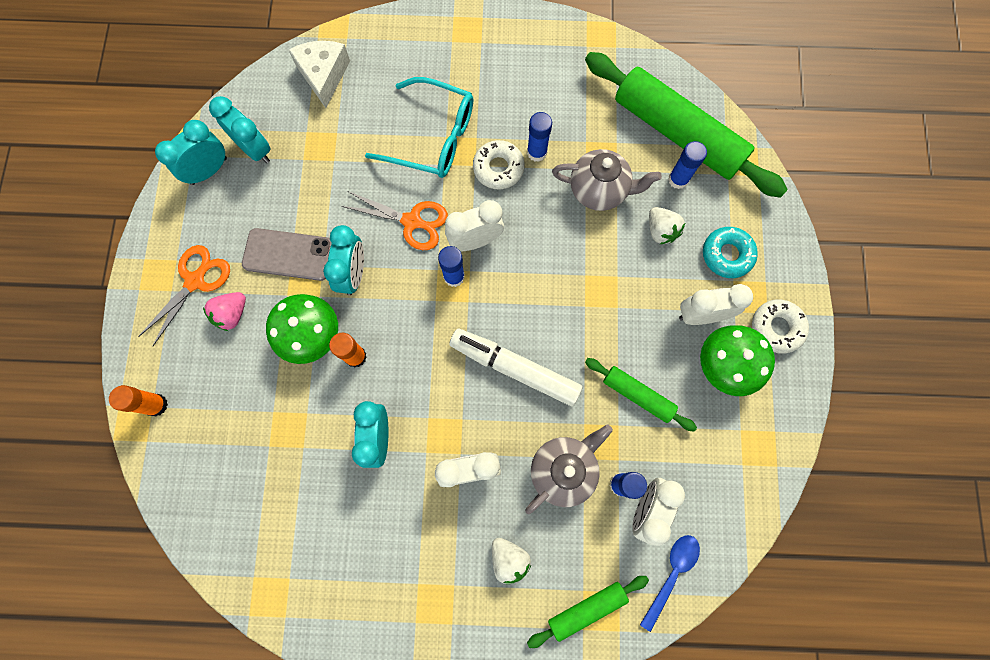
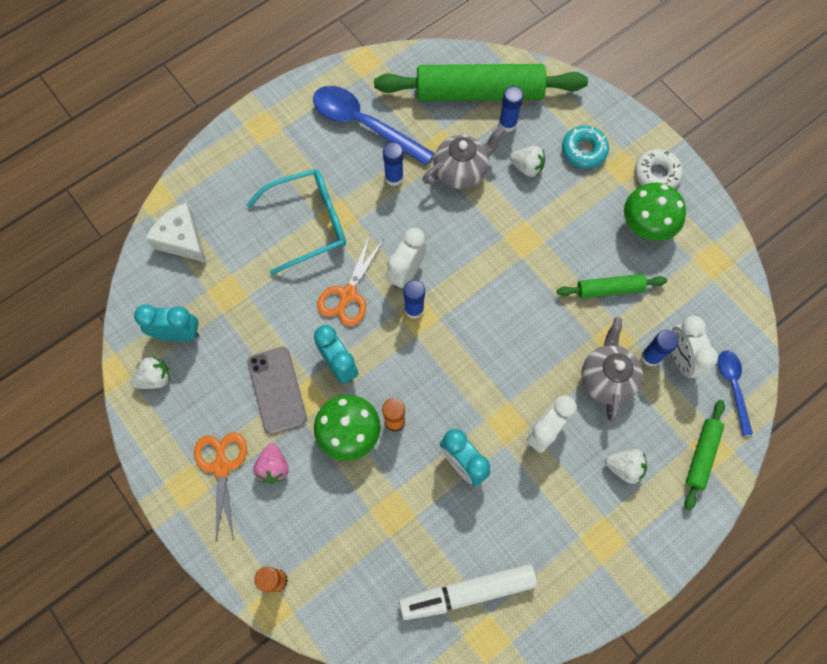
camera: 40 degrees left, 5 degrees down
turquoise clock [155,120,227,185] -> white strawberry [131,356,170,389]
grey phone [242,228,332,281] -> grey phone turned 75 degrees counterclockwise [247,347,307,434]
orange scissors [341,191,448,250] -> orange scissors turned 135 degrees clockwise [317,235,383,326]
white marker [450,328,582,406] -> white marker moved to [399,564,537,620]
white donut [473,140,525,189] -> none
white clock [679,284,753,325] -> none
none -> blue spoon [313,86,435,166]

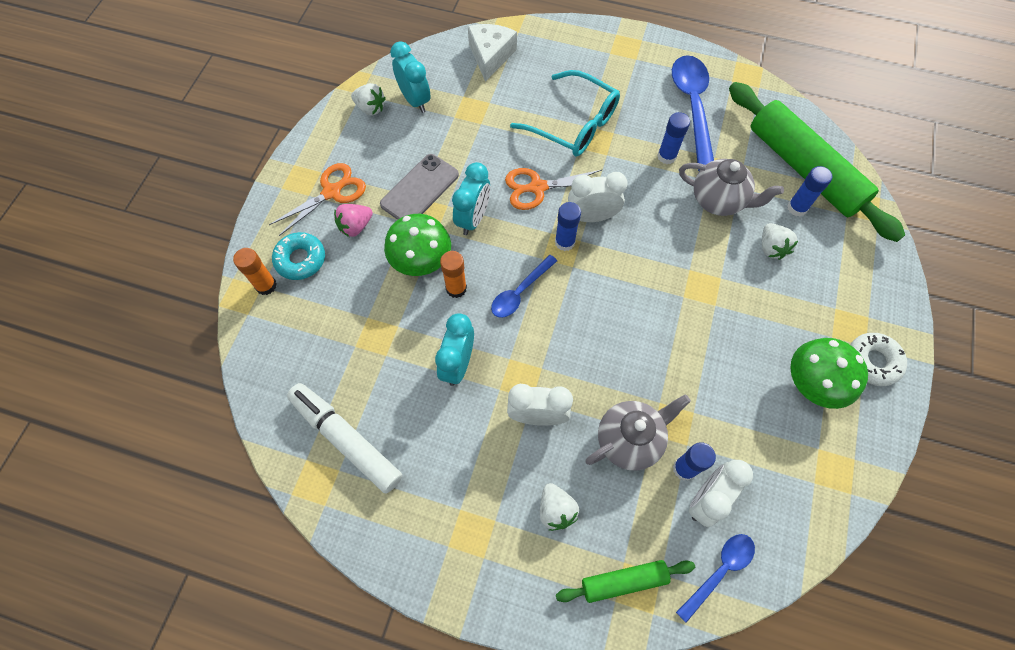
camera: 55 degrees right, 5 degrees down
green rolling pin [557,274,667,298] -> none
turquoise donut [562,126,609,168] -> turquoise donut moved to [272,232,325,280]
none -> blue spoon [491,255,557,318]

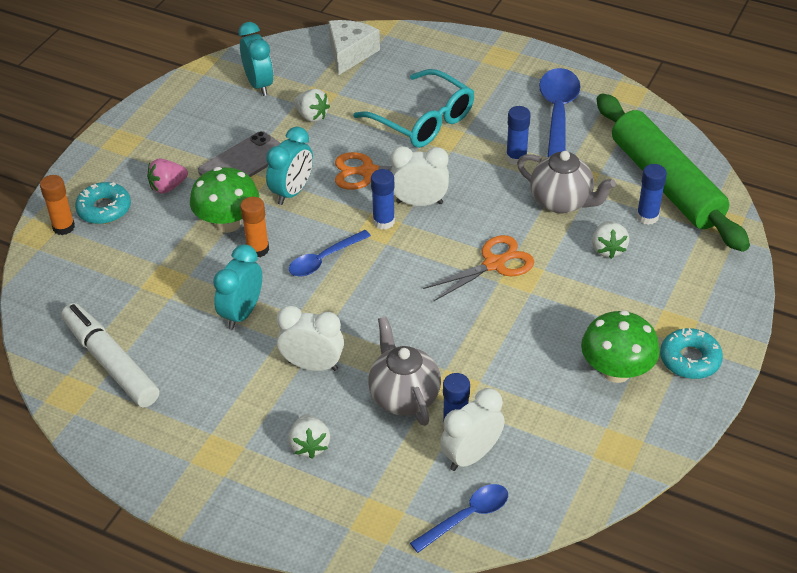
camera: 10 degrees right, 20 degrees down
orange scissors [269,163,366,236] -> orange scissors moved to [423,235,534,301]
white strawberry [351,83,386,116] -> white strawberry moved to [293,89,330,122]
green rolling pin [556,560,695,603] -> none
grey teapot [585,395,691,471] -> grey teapot turned 90 degrees counterclockwise [368,316,441,426]
white donut [850,333,907,386] -> turquoise donut [660,328,723,379]

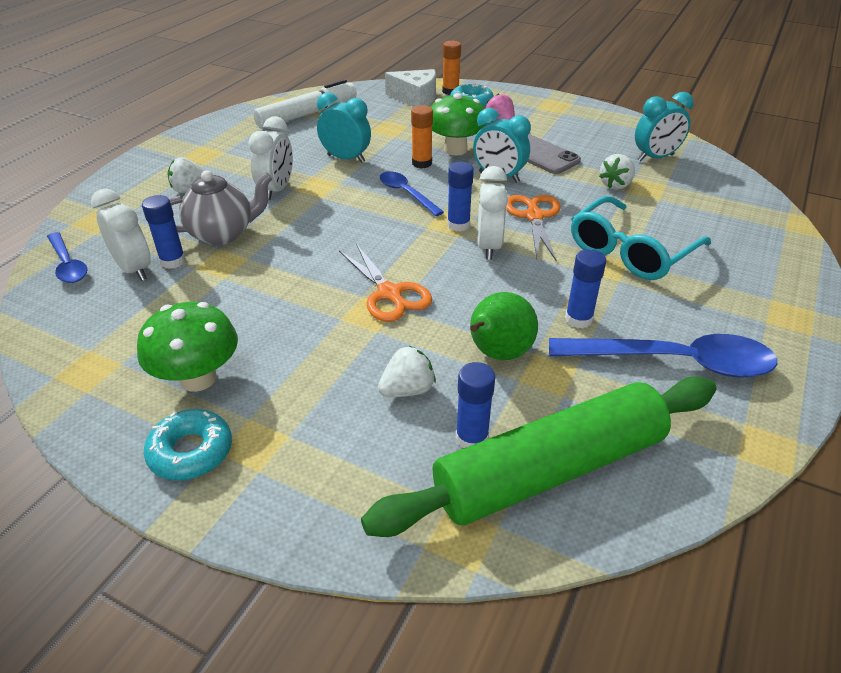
camera: 90 degrees right, 5 degrees down
white cheese [329,20,380,75] -> white cheese moved to [385,69,436,107]
grey teapot [517,151,616,213] -> green pear [470,292,538,360]
white strawberry [592,221,629,259] -> white strawberry turned 150 degrees clockwise [378,346,436,397]

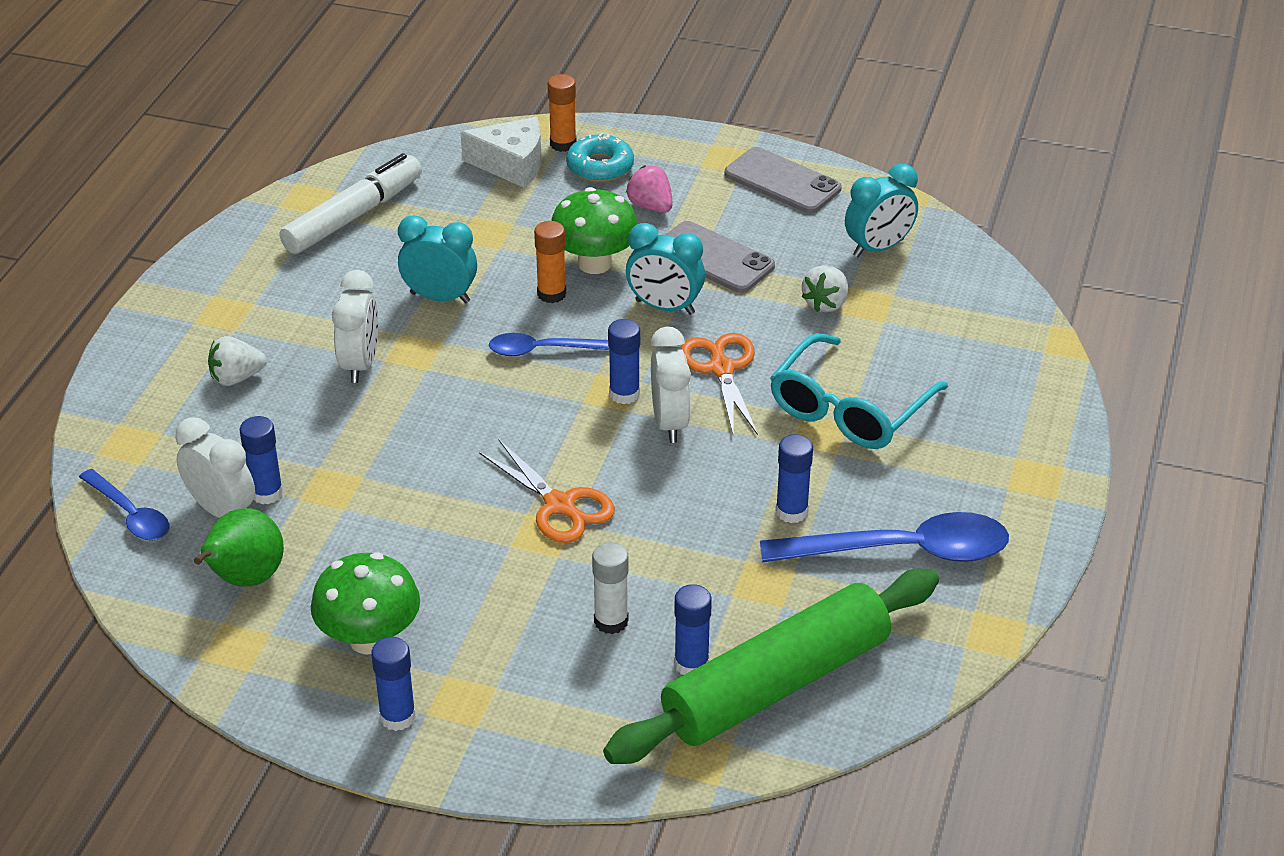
camera: 10 degrees left, 0 degrees up
turquoise donut [144,409,232,480] -> blue glue stick [371,637,416,731]
grey teapot [169,170,273,245] -> none
white strawberry [378,346,436,397] -> white glue stick [592,542,629,634]
blue spoon [380,171,444,216] -> blue spoon turned 45 degrees counterclockwise [489,333,609,356]
green pear [470,292,538,360] -> green pear moved to [194,508,284,587]
none -> grey phone [725,147,842,213]

